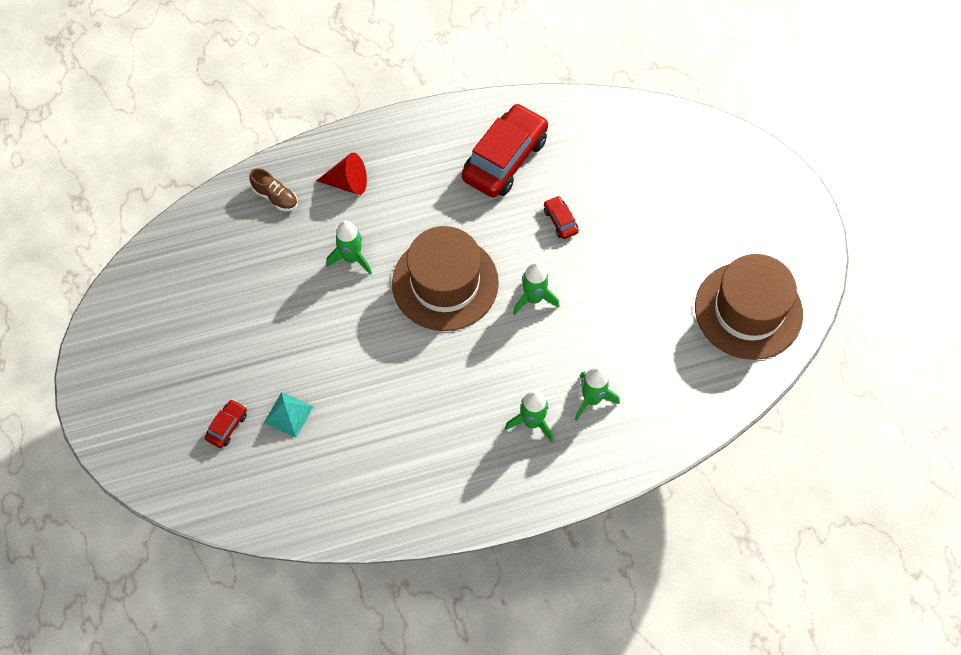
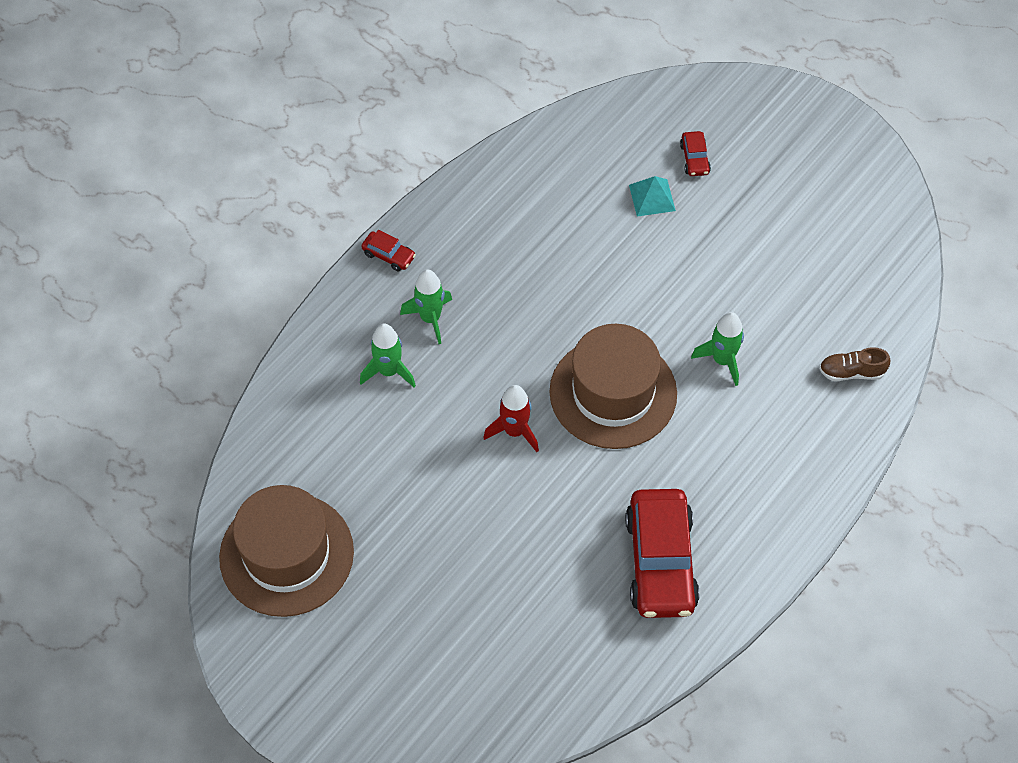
camera: 145 degrees right, 5 degrees down
red cone [316,153,367,195] -> none
green rocket [513,262,560,315] -> red rocket [483,385,539,452]
red car [544,196,579,239] -> red car moved to [361,230,416,271]

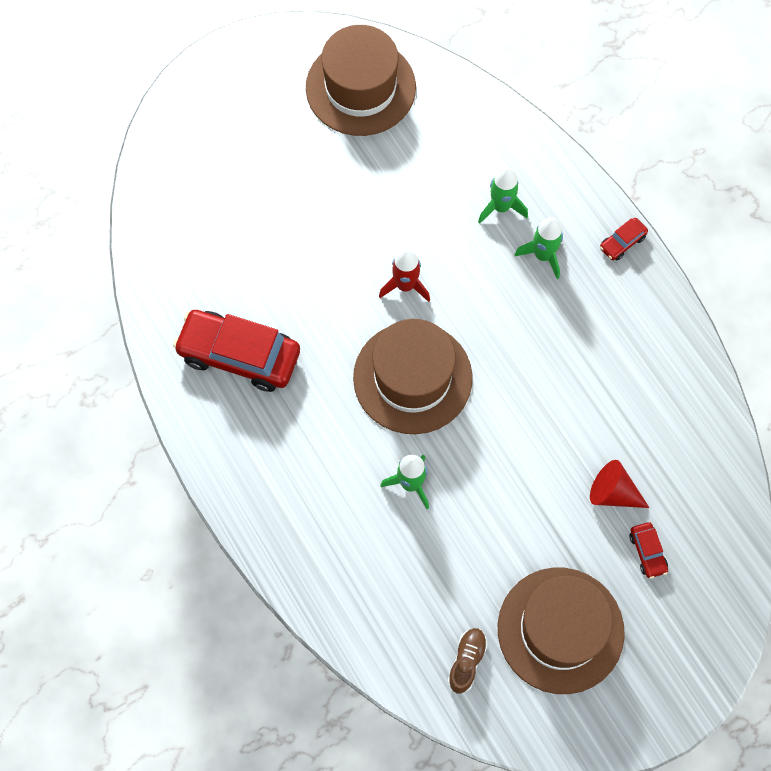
camera: 110 degrees right, 10 degrees up
turquoise pyramid [629,176,676,217] -> red cone [590,460,650,508]
red car [680,131,711,176] -> red car turned 120 degrees counterclockwise [630,522,668,578]
brown shoe [819,347,890,381] -> brown shoe moved to [448,628,488,694]
none -> brown hat [498,568,625,694]

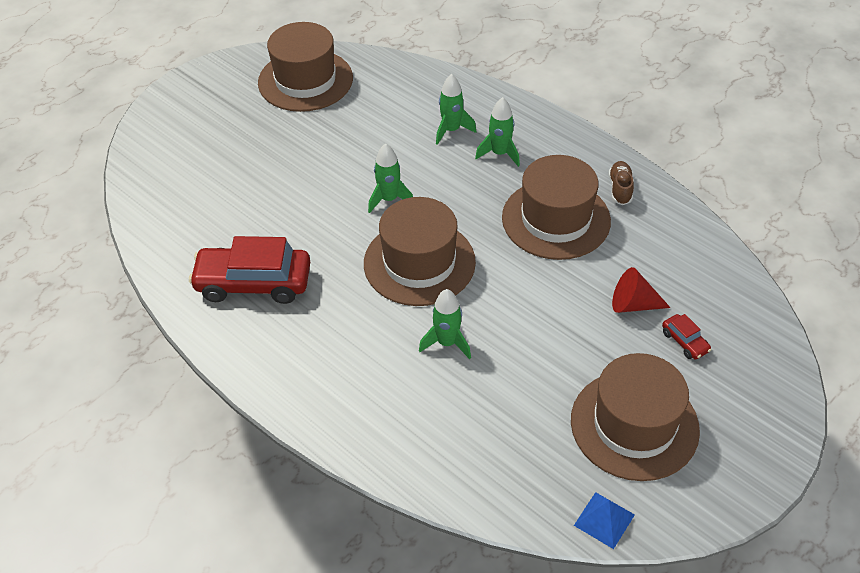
camera: 15 degrees left, 20 degrees down
red rocket [379,248,430,302] -> green rocket [368,143,413,213]
brown shoe [448,628,488,694] -> brown shoe moved to [609,161,634,205]
red car [600,218,648,261] -> none
none -> brown hat [502,155,611,260]
none -> blue pyramid [574,492,635,549]

